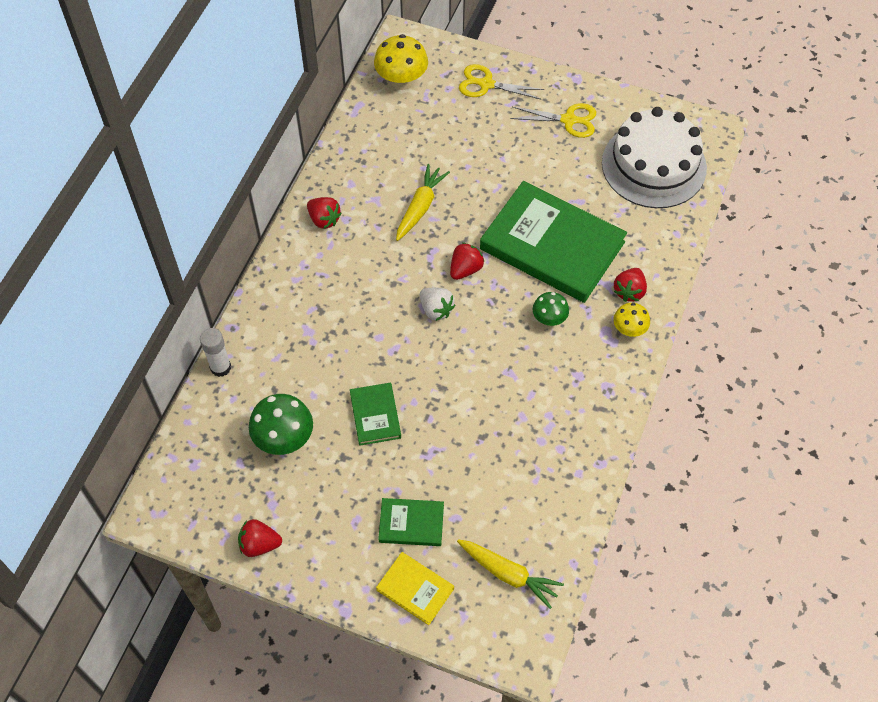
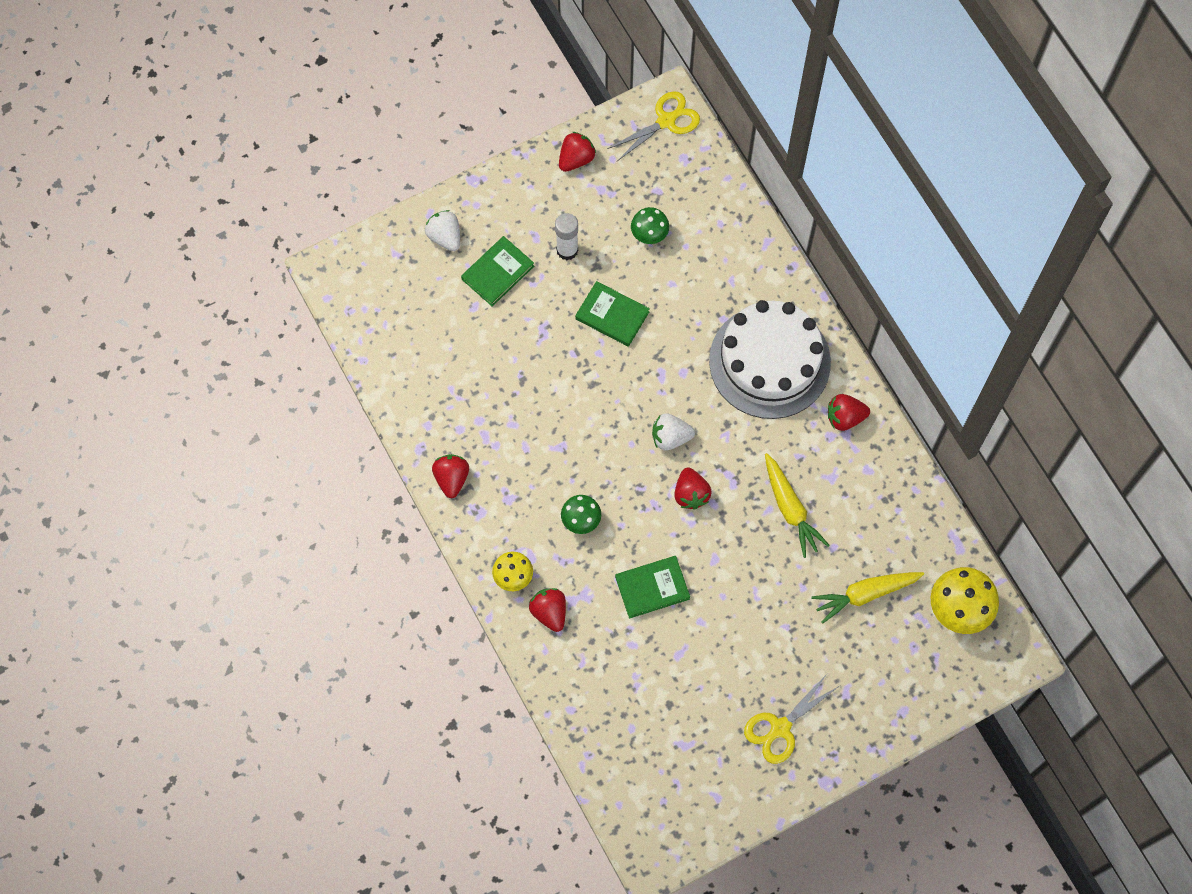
camera: 130 degrees right, 10 degrees up
white glue stick [200,328,231,377] -> white glue stick moved to [555,213,578,260]
green mushroom [249,394,313,455] -> green mushroom [631,207,669,244], size x0.61
yellow book [376,552,454,625] -> white strawberry [425,210,460,251]
yellow carrot [457,539,564,609] -> yellow carrot moved to [811,572,924,624]
yellow scissors [459,64,544,99] -> yellow scissors moved to [607,91,700,161]
green book [480,181,627,303] -> green book [615,556,690,619], size x0.46
white cake [602,107,707,208] -> white cake moved to [709,300,831,419]
none -> red strawberry [432,454,469,498]

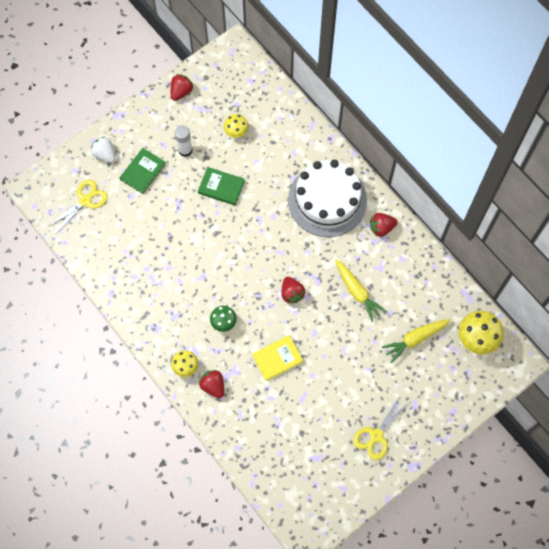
camera: 10 degrees left, 0 degrees up
red strawberry [432,454,469,498] -> none
yellow scissors [607,91,700,161] -> yellow scissors moved to [47,180,108,234]
green book [615,556,690,619] -> yellow book [252,335,303,381]
green mushroom [631,207,669,244] -> yellow mushroom [224,114,249,138]
white strawberry [652,413,695,451] -> none

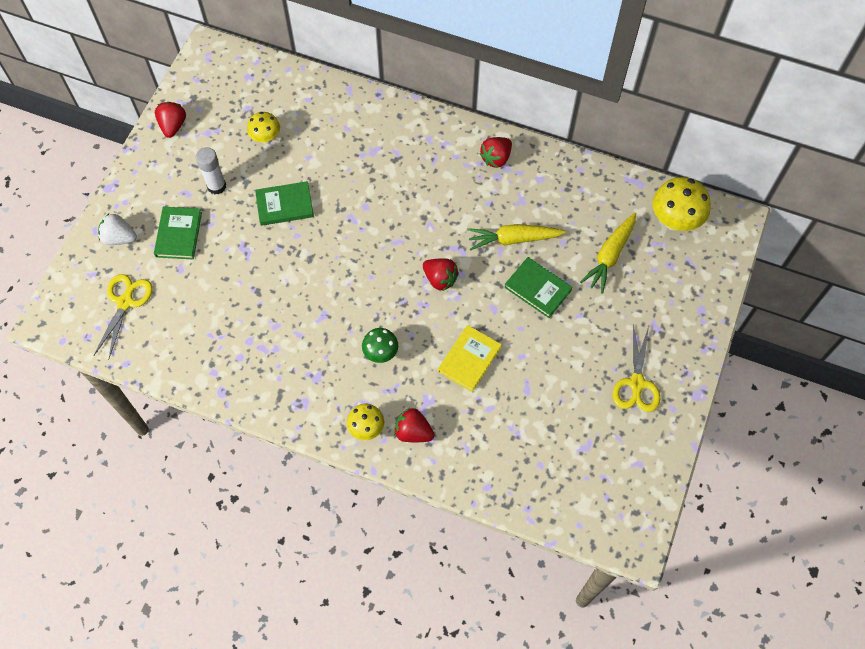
camera: 30 degrees left, 5 degrees down
white cake [288,160,367,237] -> none
yellow carrot [335,259,387,322] -> yellow carrot turned 150 degrees clockwise [467,224,566,250]
none -> green book [504,257,572,318]

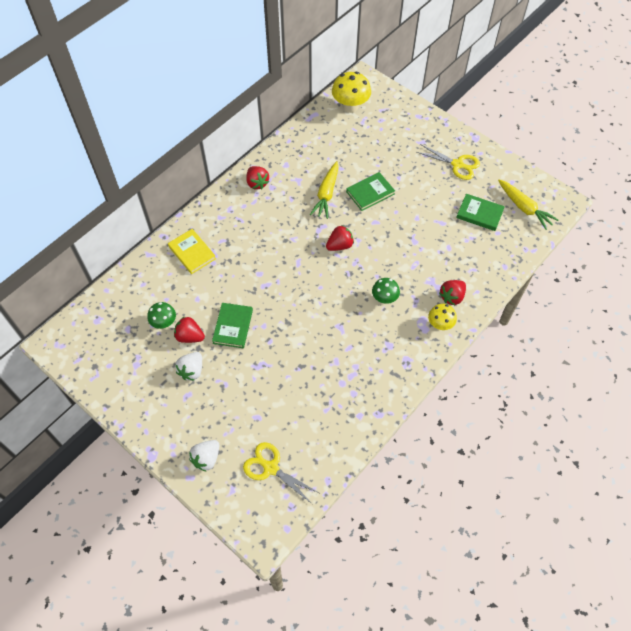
camera: 70 degrees left, 5 degrees down
green book [154,207,202,259] -> green book moved to [456,194,505,231]
red strawberry [155,102,186,138] -> red strawberry moved to [174,316,205,343]
white glue stick [195,147,226,194] -> white strawberry [175,352,202,381]
yellow mushroom [247,112,280,144] -> green mushroom [147,302,176,329]
yellow book [438,325,502,392] -> yellow book moved to [168,229,216,274]
yellow carrot [580,213,636,294] -> yellow carrot moved to [498,180,558,230]

